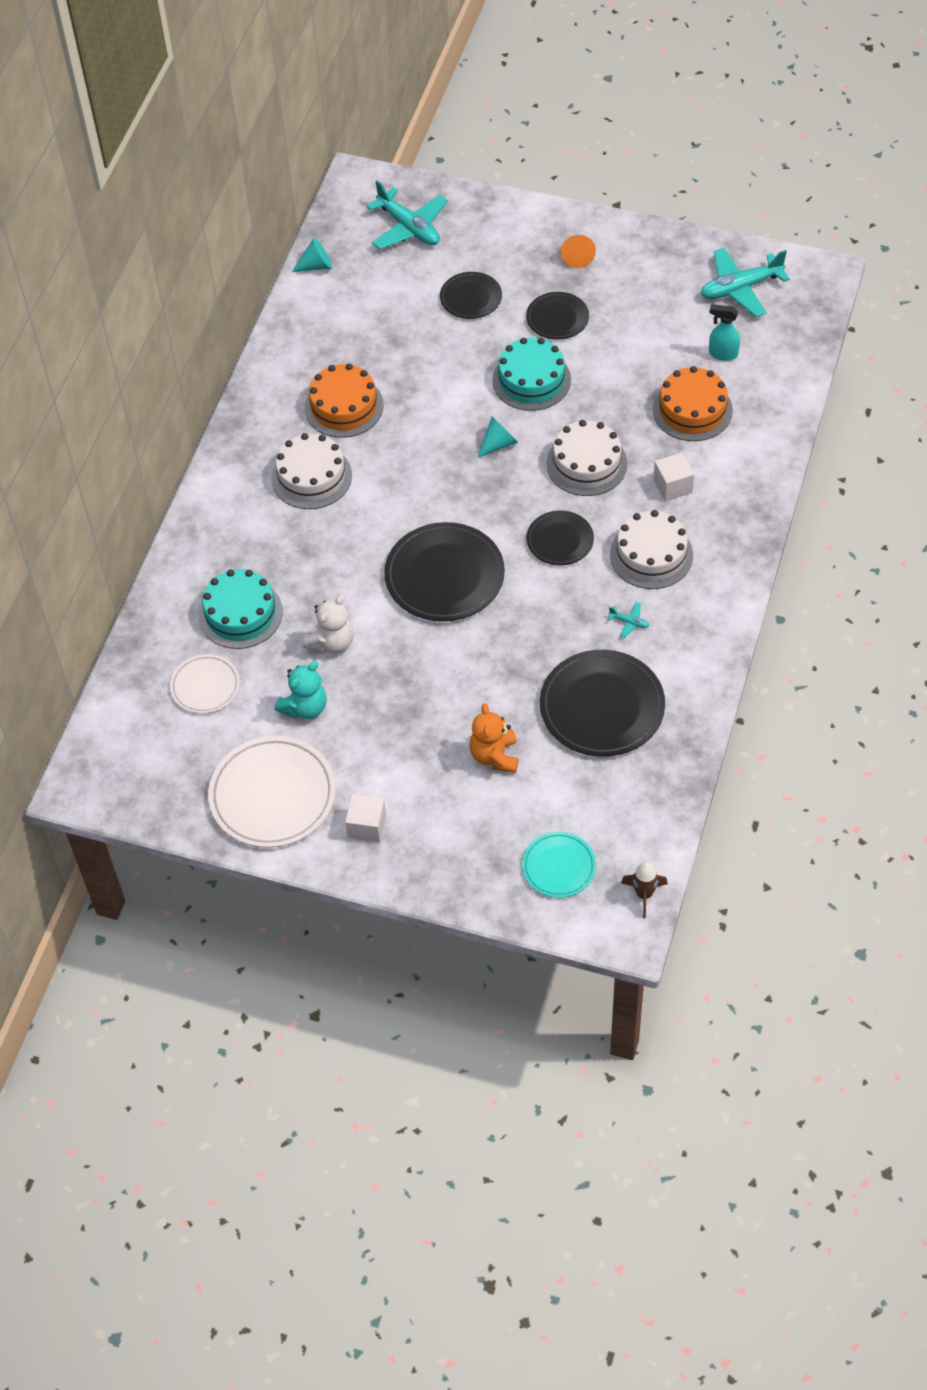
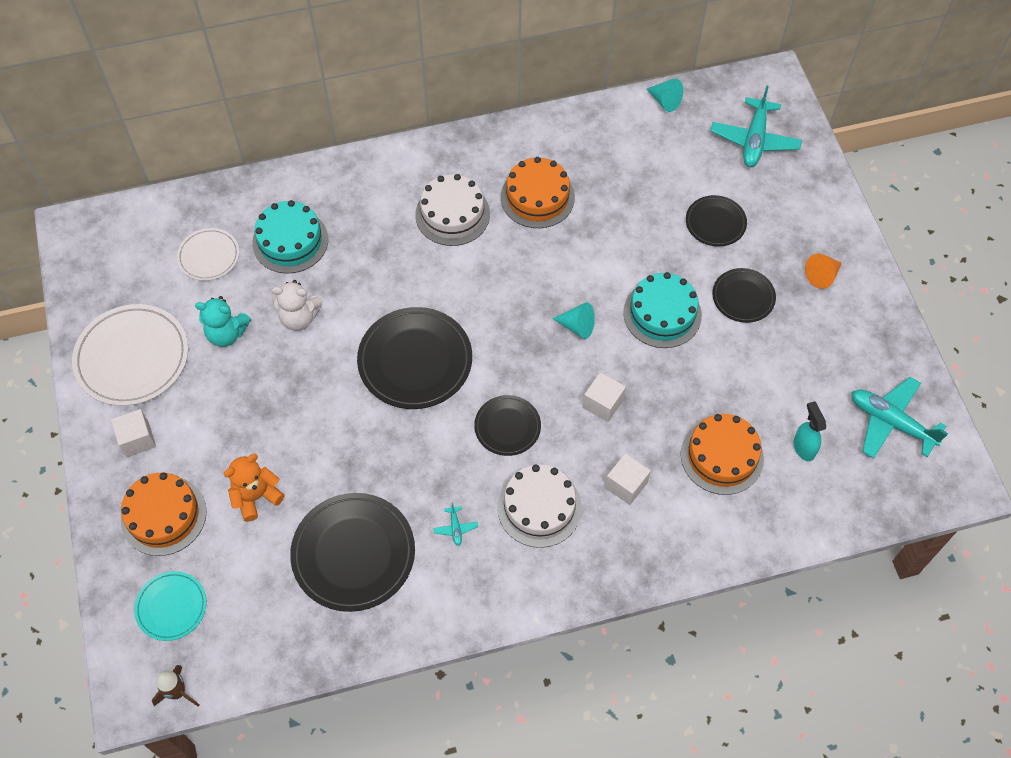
camera: 55 degrees right, 5 degrees up
white cake [547,420,627,496] -> white cube [583,372,626,422]
none -> orange cake [121,472,207,556]

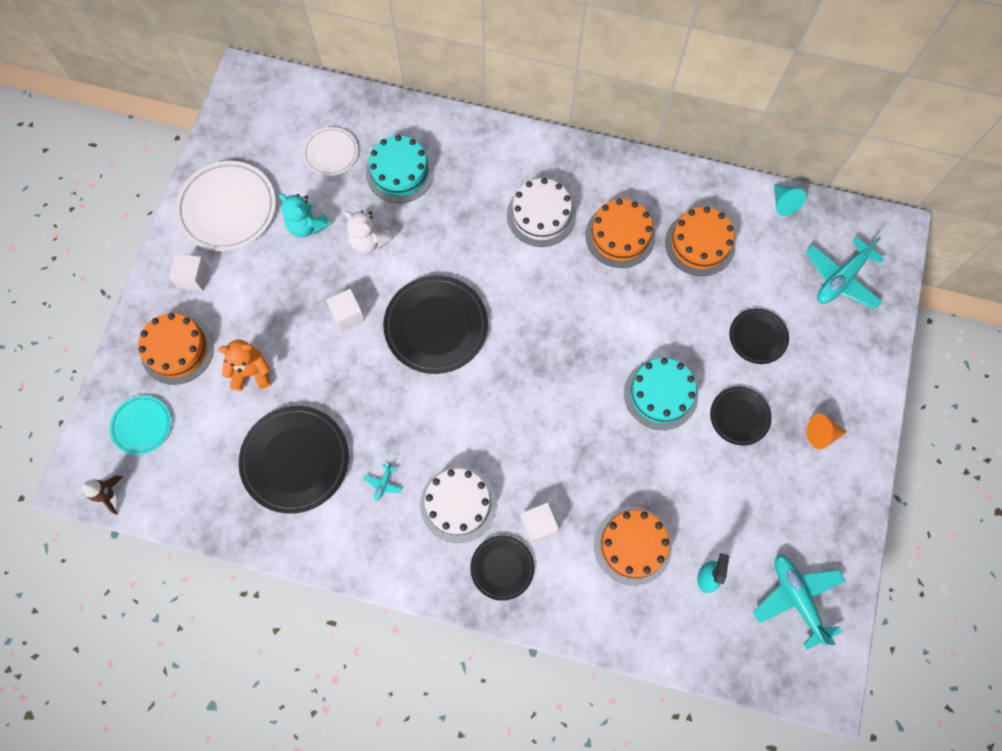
camera: 30 degrees right, 10 degrees up
black plate [474,395,541,456] -> black plate moved to [470,535,534,601]
turquoise cone [552,302,595,339] -> none
white cube [583,372,626,422] -> white cube moved to [326,289,365,331]
none -> orange cake [665,207,735,276]

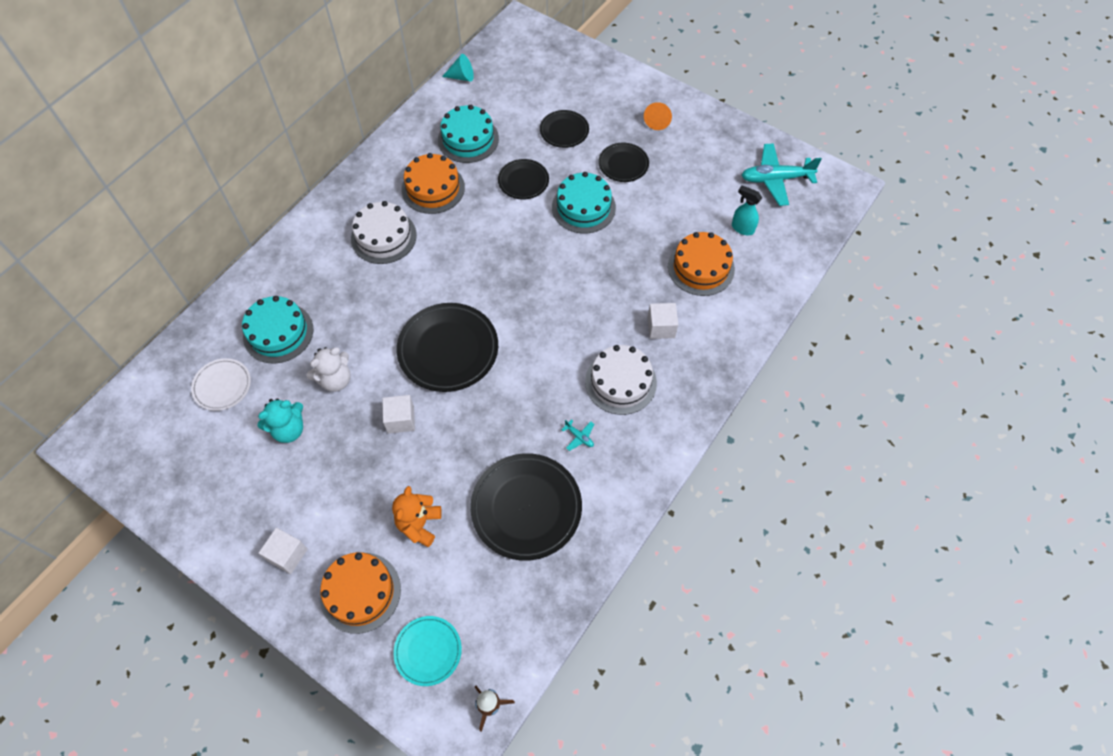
camera: 70 degrees left, 10 degrees down
white plate [175,161,276,251] -> none
black plate [470,535,534,601] -> black plate moved to [498,159,549,200]
orange cake [665,207,735,276] -> turquoise cake [438,105,499,163]
turquoise plane [805,237,885,309] -> none

